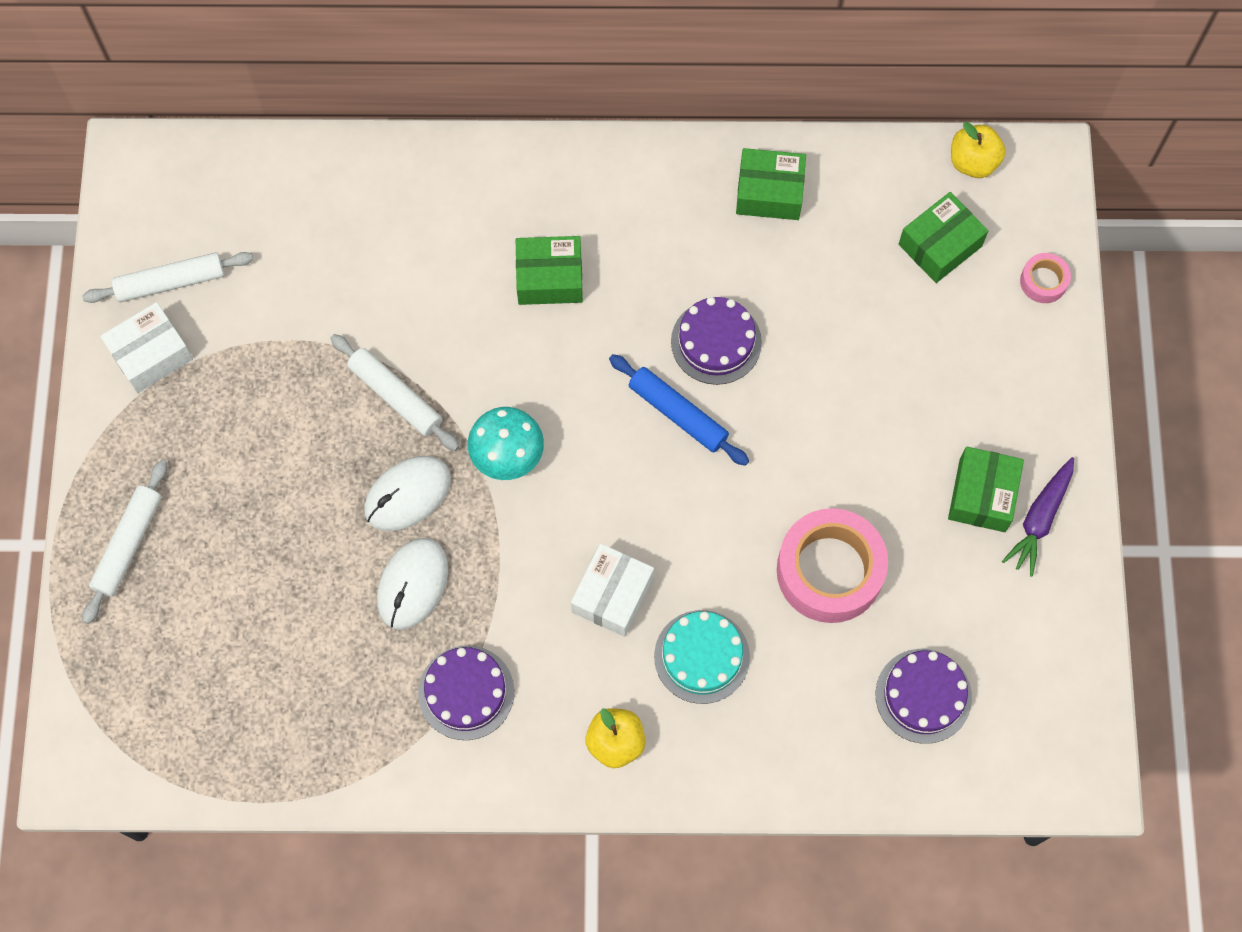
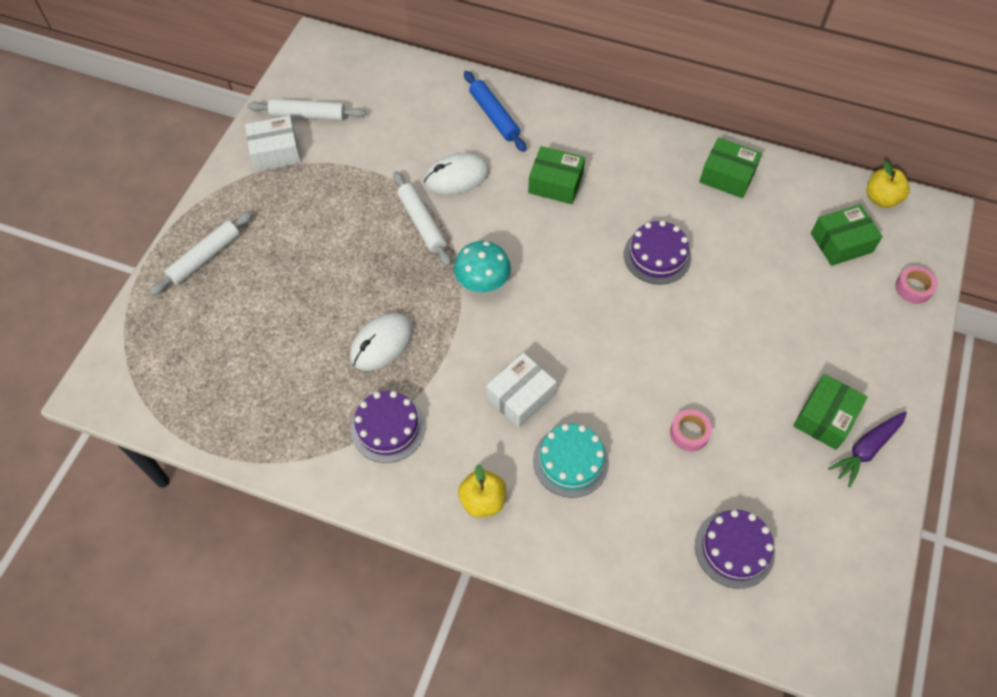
camera: 20 degrees right, 10 degrees down
white mouse [364,456,451,531] -> white mouse moved to [424,153,489,194]
blue rolling pin [609,354,749,466] -> blue rolling pin moved to [464,71,527,152]
pink tape [777,508,888,623] -> pink tape [670,409,712,451], size x0.46

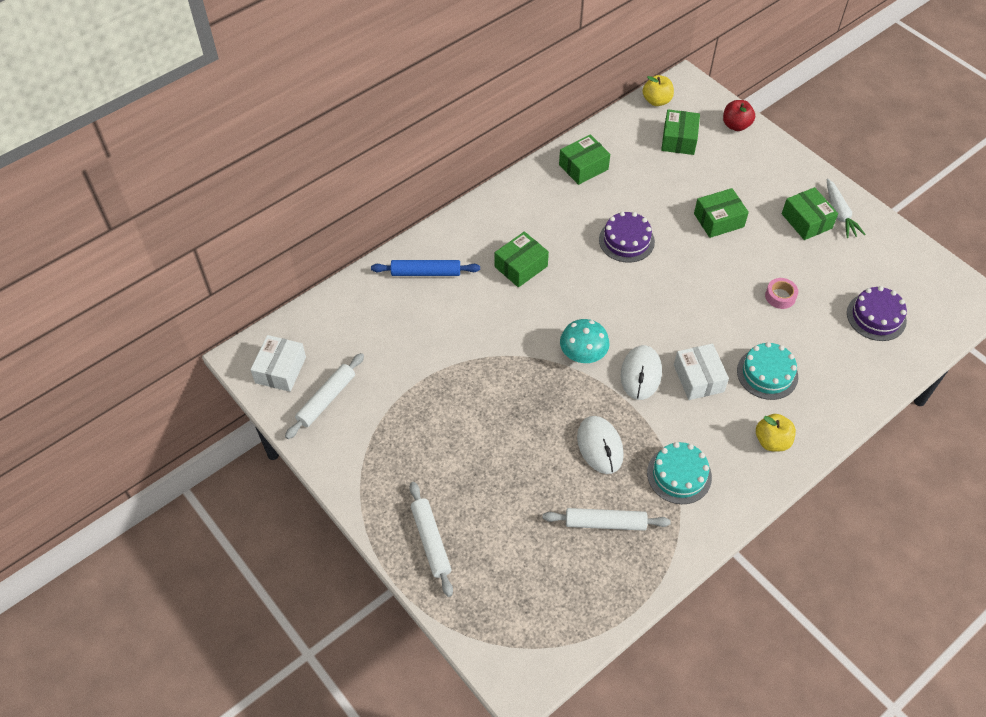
camera: 60 degrees left, 5 degrees down
white box [245,116,301,171] -> white box moved to [250,335,306,392]
purple cake [351,391,425,463] -> turquoise cake [647,442,712,504]
white rolling pin [393,171,451,266] -> white rolling pin moved to [543,508,671,531]
white mouse [424,153,489,194] -> white mouse moved to [621,345,662,400]
purple carrot [828,411,907,487] -> white carrot [827,178,866,238]
pink tape [895,266,938,304] -> red apple [723,100,755,131]
none -> green box [694,188,749,238]

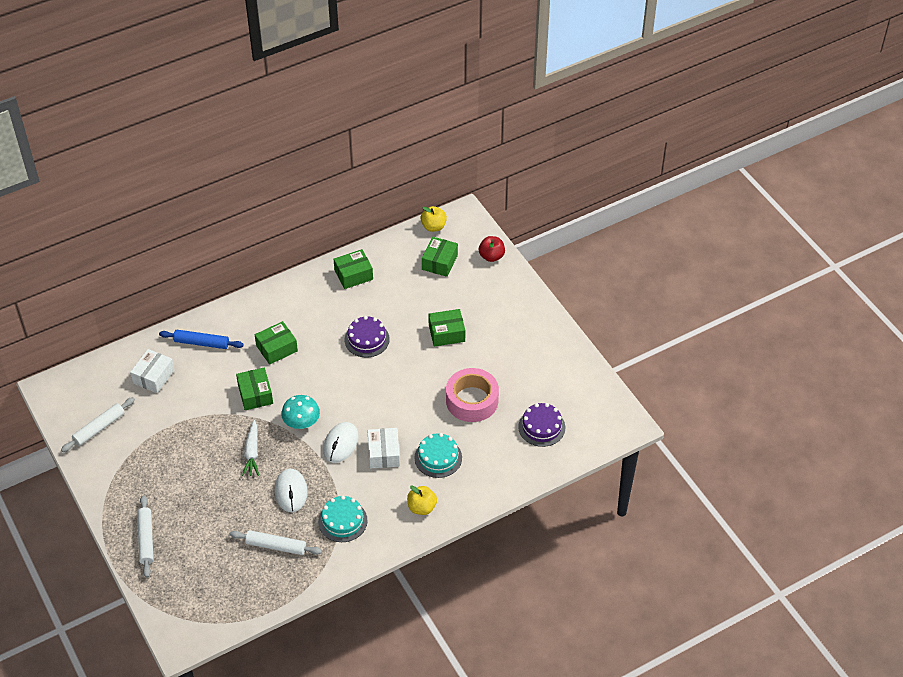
camera: 10 degrees right, 5 degrees down
white box [250,335,306,392] -> white box moved to [130,349,175,393]
pink tape [765,278,798,309] -> pink tape [446,368,499,422], size x2.16
green box [782,187,838,240] -> green box moved to [236,368,273,410]
white carrot [827,178,866,238] -> white carrot moved to [242,420,259,476]

